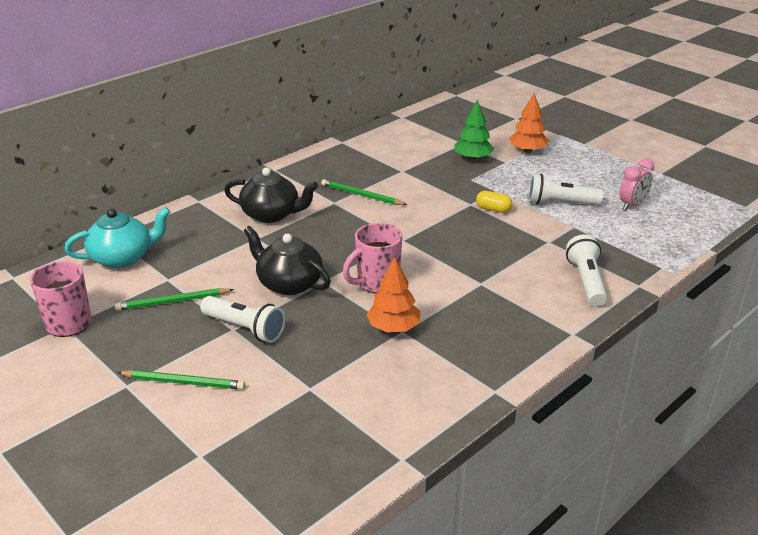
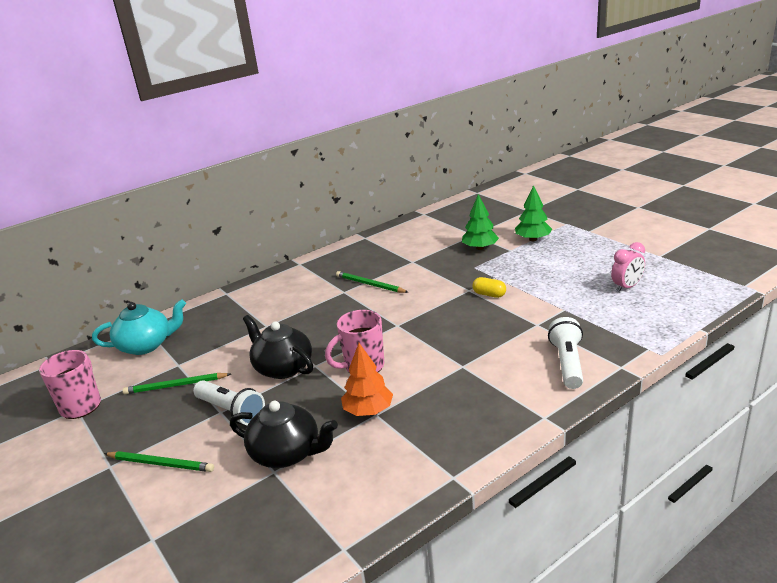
camera: 10 degrees right, 5 degrees down
black teapot [224,167,318,223] -> black teapot moved to [230,401,338,468]
orange tree [509,93,549,153] -> green tree [515,185,552,241]
white flashlight [528,174,603,205] -> none

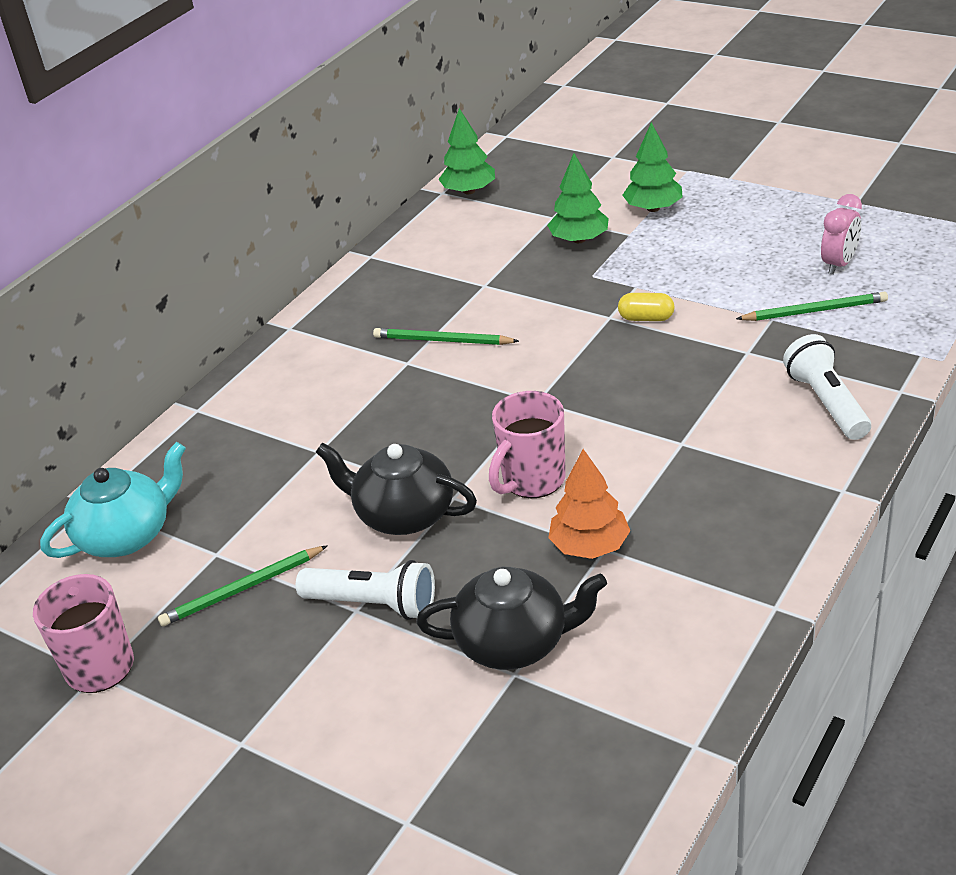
camera: 20 degrees left, 10 degrees up
green pencil [104,451,214,472] -> green pencil moved to [736,292,888,321]
none -> green tree [438,108,495,194]

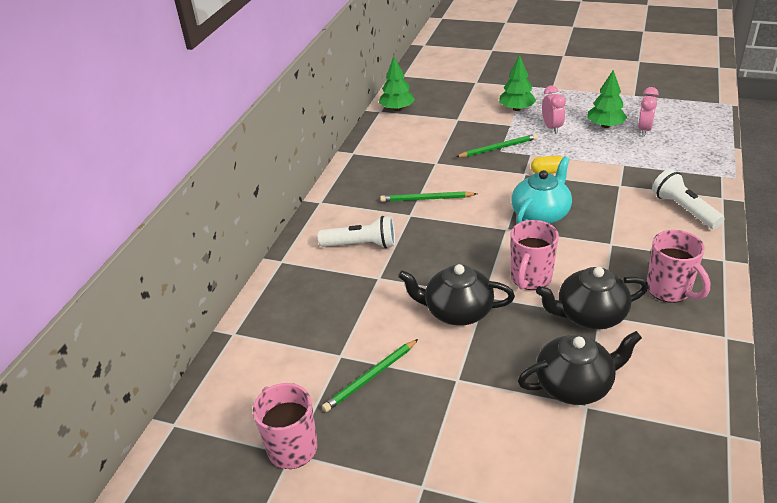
camera: 15 degrees left, 0 degrees up
turquoise teapot [40,442,186,558] -> turquoise teapot moved to [511,156,572,224]
white flashlight [296,560,435,620] -> white flashlight moved to [318,216,395,248]
green tree [547,153,609,243] -> green tree moved to [588,70,627,128]
orange tree [548,449,630,559] -> black teapot [536,267,648,330]
green pencil [736,292,888,321] -> green pencil moved to [456,134,538,157]
none -> pink clock [542,86,566,134]
none -> pink mug [647,230,711,303]

